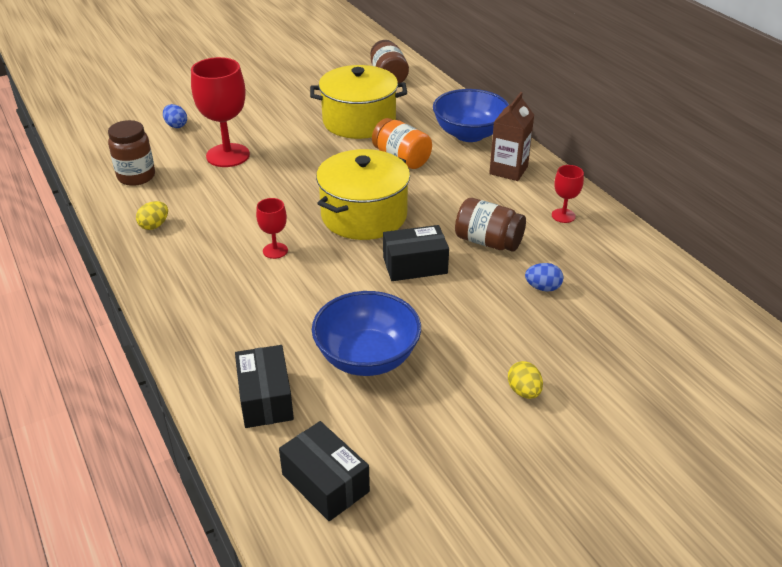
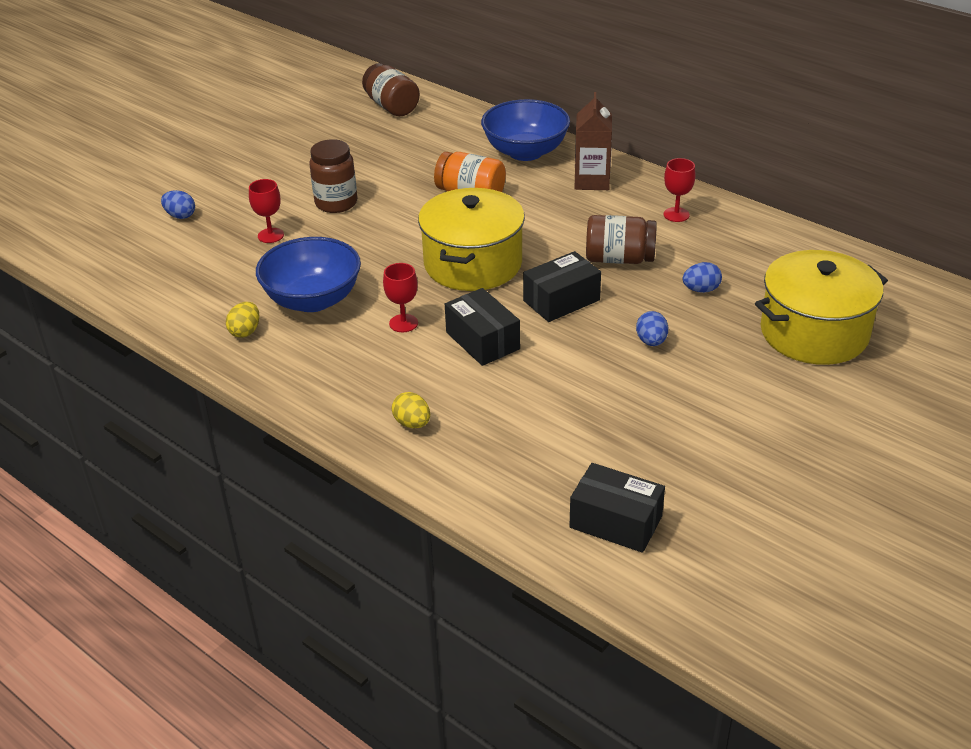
camera: 20 degrees left, 0 degrees up
brown jar [108,120,155,186] -> brown jar moved to [309,139,357,213]
red goblet [191,57,250,167] -> red goblet [249,179,284,243], size x0.50
black box [235,345,294,428] -> black box moved to [445,288,520,366]
yellow pot [310,65,407,139] -> yellow pot moved to [755,250,888,365]
blue bowl [312,291,421,376] -> blue bowl moved to [256,237,361,312]
yellow egg [508,361,543,399] -> yellow egg moved to [392,392,430,428]
none -> blue egg [636,311,668,346]

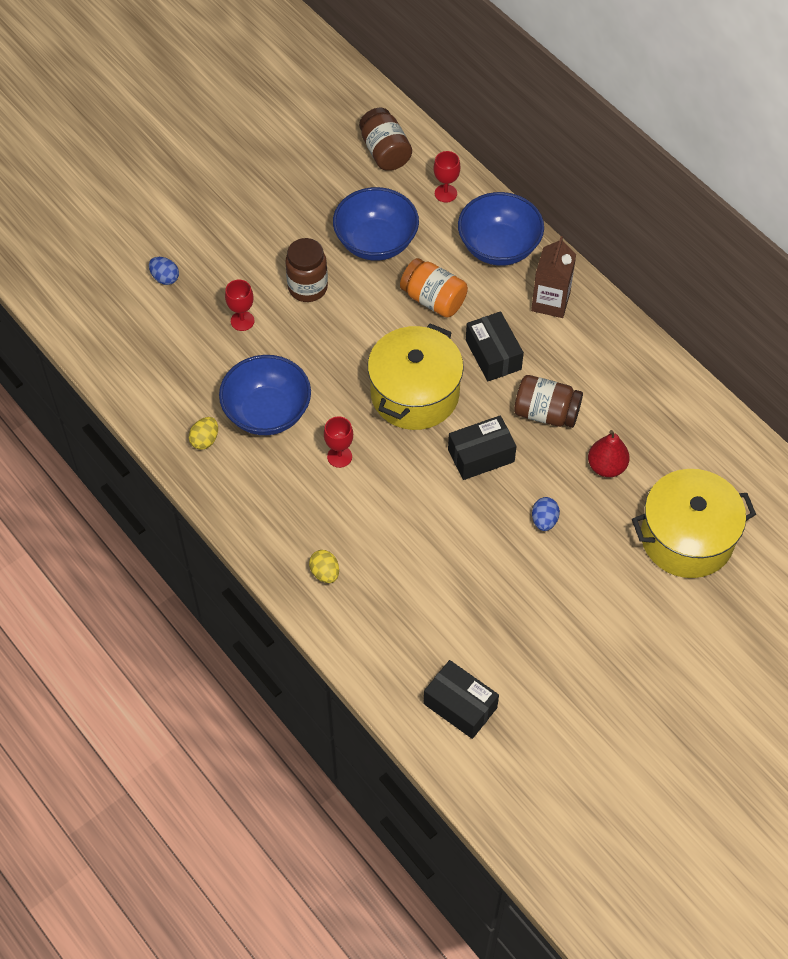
camera: 10 degrees right, 20 degrees up
black box [445,288,520,366] -> black box moved to [466,311,524,381]
red goblet [664,158,696,222] -> red goblet moved to [434,151,460,203]
blue egg [682,262,722,293] -> red pear [588,430,630,477]
none -> blue bowl [333,187,419,261]

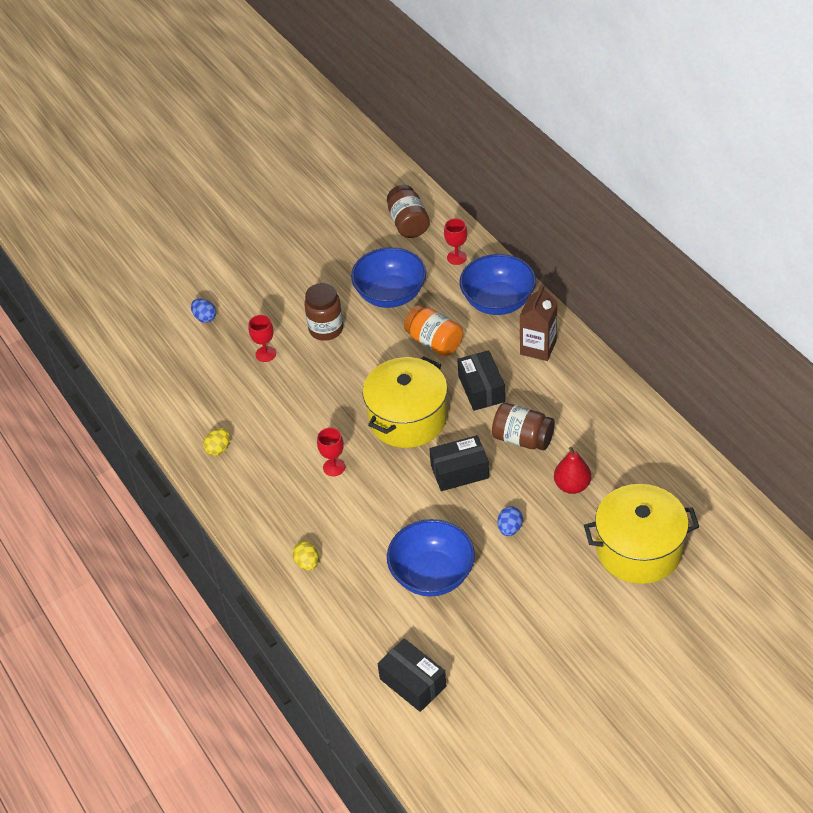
camera: 10 degrees right, 10 degrees down
blue bowl [219,355,311,435] -> blue bowl moved to [387,519,475,597]

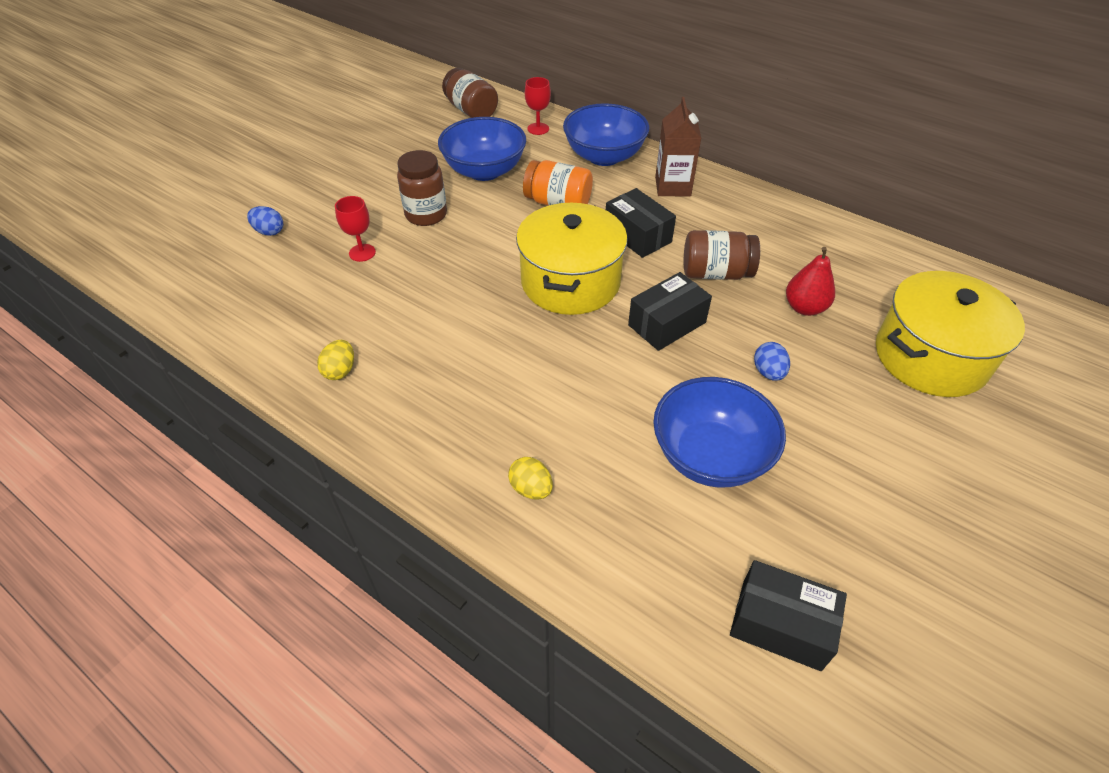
camera: 25 degrees left, 0 degrees up
red goblet [317,428,345,476] -> none

